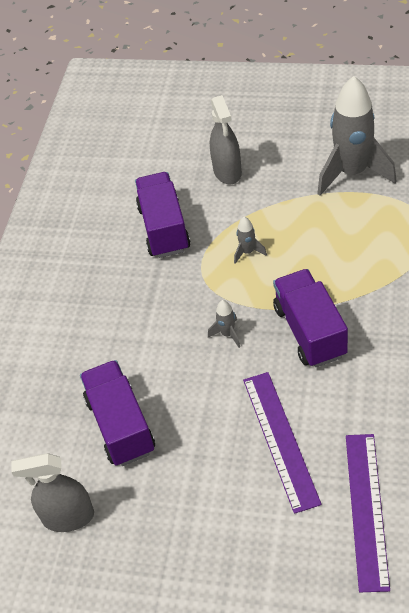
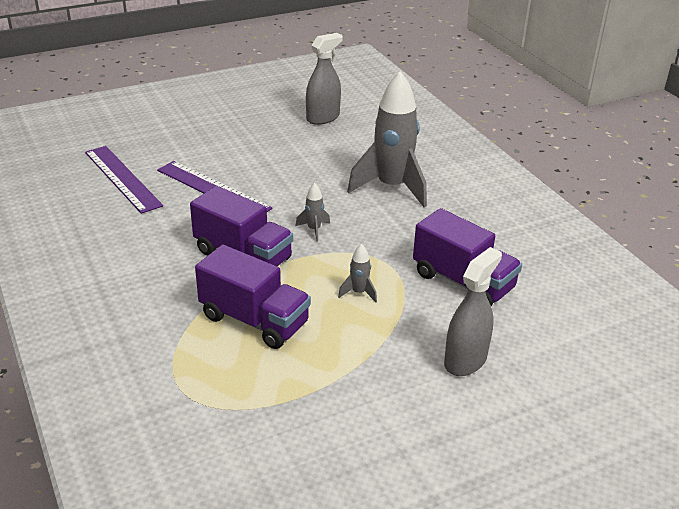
camera: 135 degrees right, 15 degrees down
purple truck [80,360,155,466] -> purple truck moved to [195,244,311,349]
grey spray bottle [210,95,242,184] -> grey spray bottle turned 90 degrees clockwise [444,247,502,376]
grey rocket [317,76,397,196] -> grey rocket moved to [347,71,427,207]

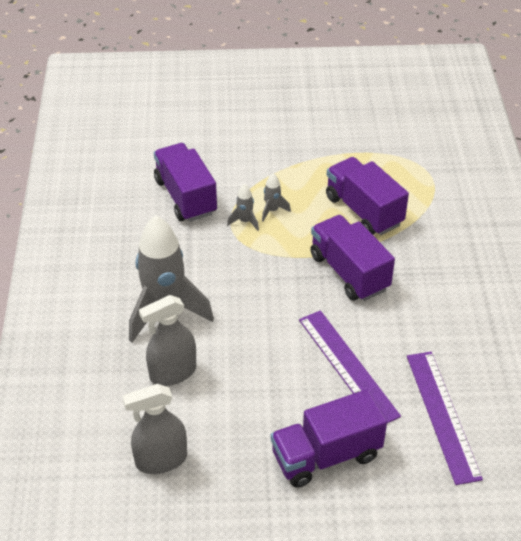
camera: 155 degrees left, 10 degrees up
grey rocket [295,183,330,242] -> grey rocket moved to [227,184,259,231]
grey spray bottle [444,247,502,376] -> grey spray bottle moved to [139,295,196,386]
none -> purple truck [271,389,387,488]

